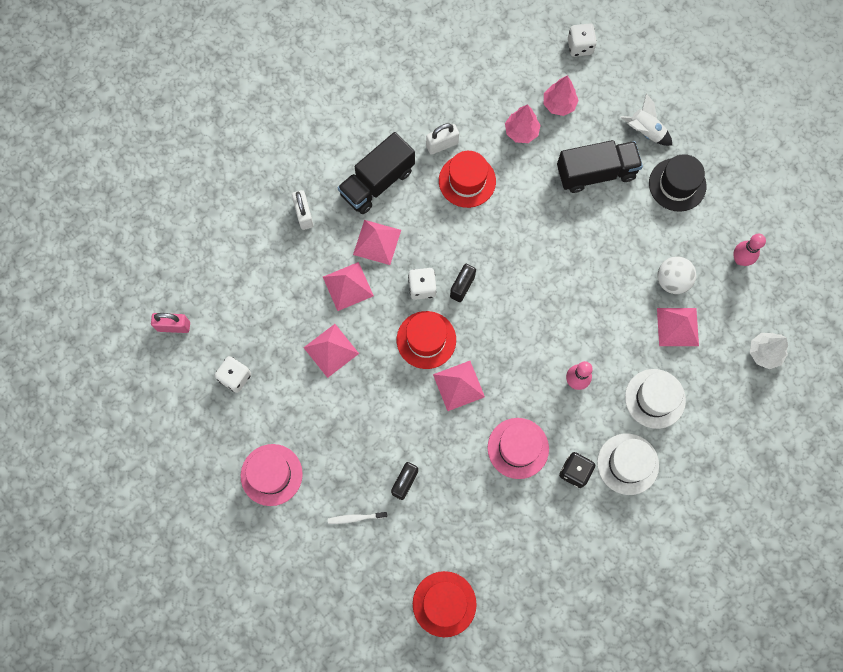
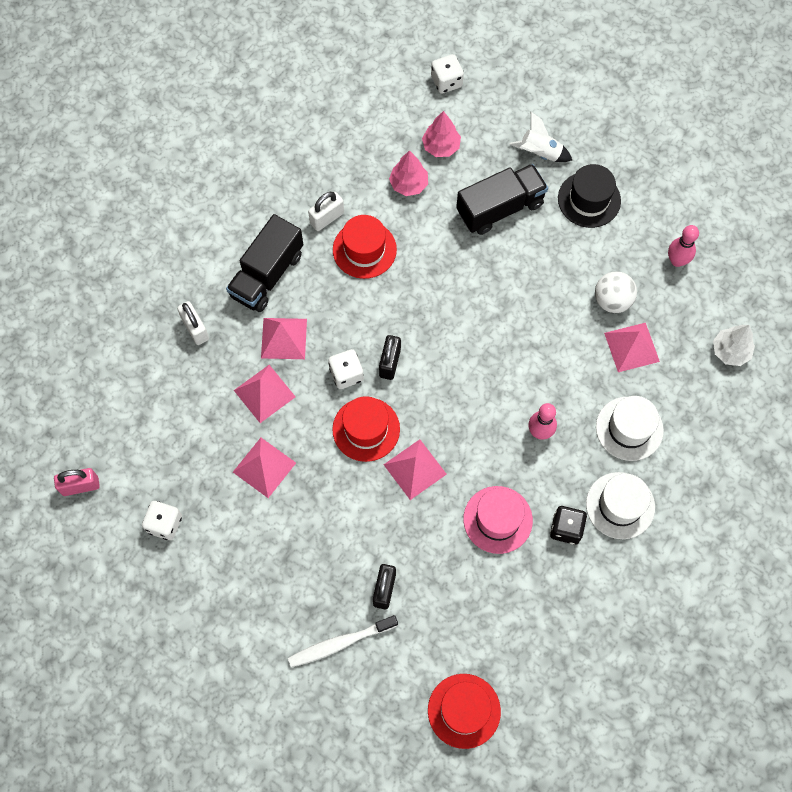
camera: 15 degrees left, 5 degrees down
pink hat [241,444,303,506] -> none
white toothbrush [328,512,387,524] -> white toothbrush [288,615,398,667], size x1.68

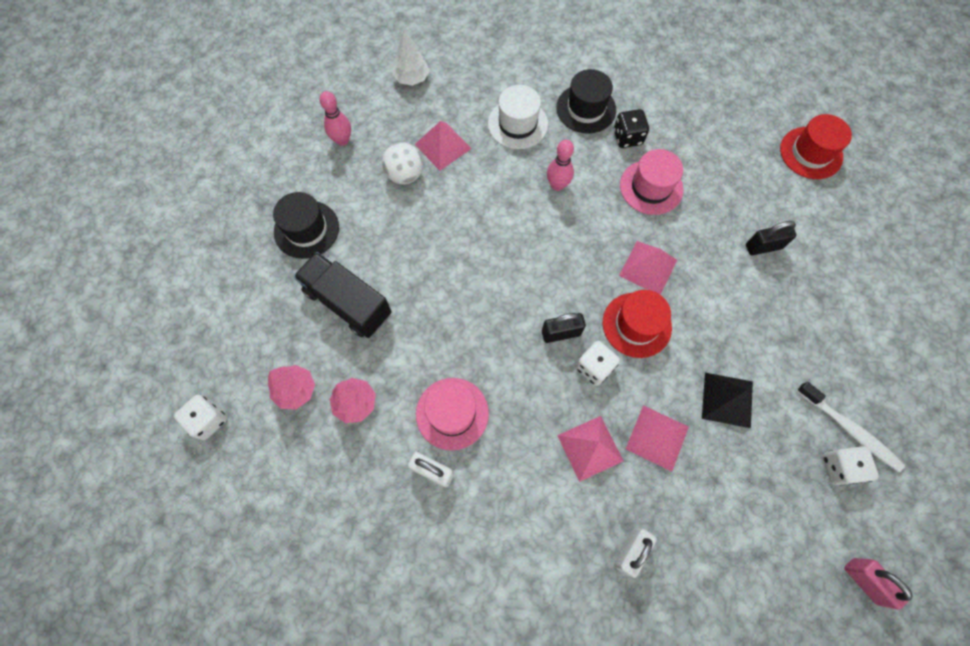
camera: 115 degrees left, 0 degrees up
black truck [226,214,304,312] -> none
pink pyramid [233,438,296,498] -> black pyramid [702,373,753,428]
white toothbrush [288,615,398,667] -> white toothbrush moved to [797,382,905,472]
red hat [333,215,397,279] -> pink hat [416,378,489,451]
white rocket [509,112,572,162] -> none
white hat [586,472,655,539] -> black hat [556,69,616,134]

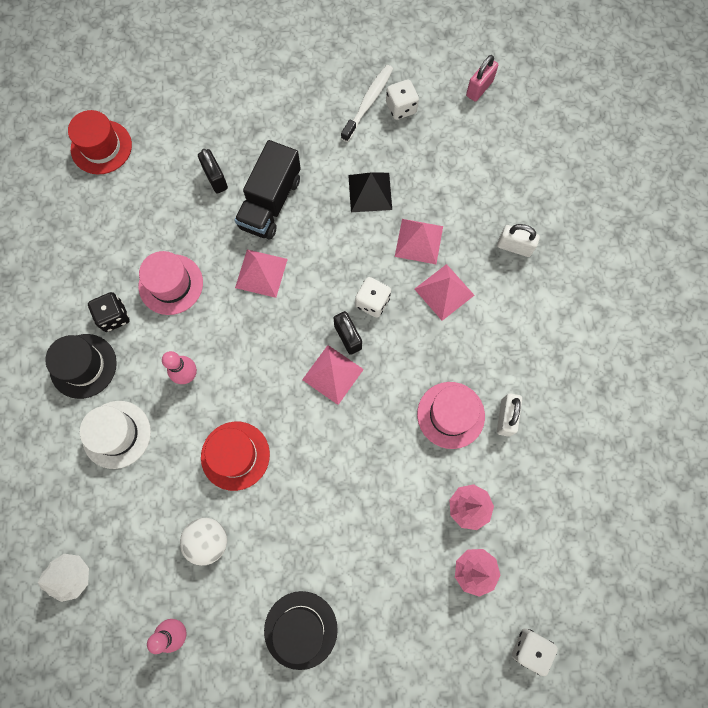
camera: 105 degrees left, 5 degrees up
black truck [294,252,392,338] -> black truck moved to [234,140,301,239]
pink pyramid [415,121,472,171] -> pink pyramid moved to [302,345,364,405]
red hat [603,290,672,358] -> red hat moved to [201,422,270,491]

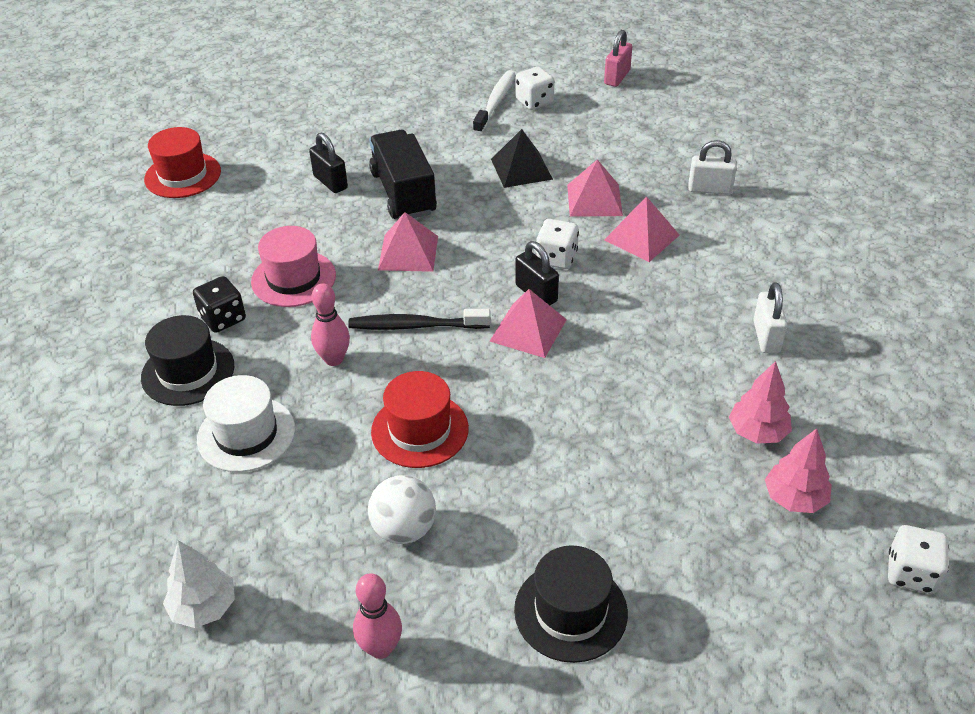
camera: 10 degrees left, 30 degrees down
black truck [234,140,301,239] -> black truck turned 150 degrees clockwise [369,130,437,219]
pink hat [417,382,485,449] -> none
none -> black toothbrush [348,309,491,330]

